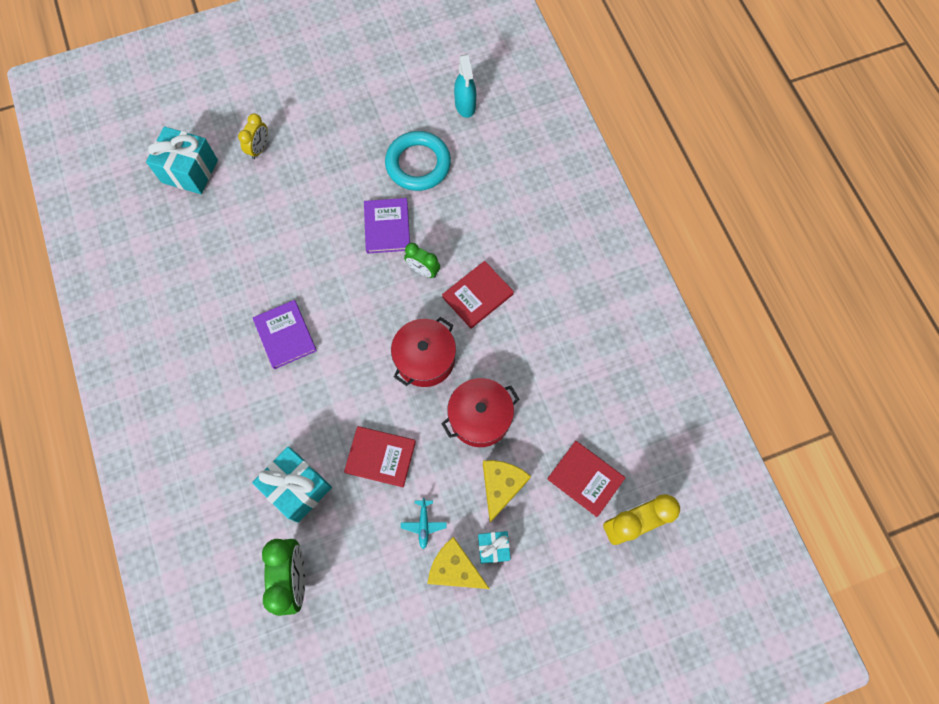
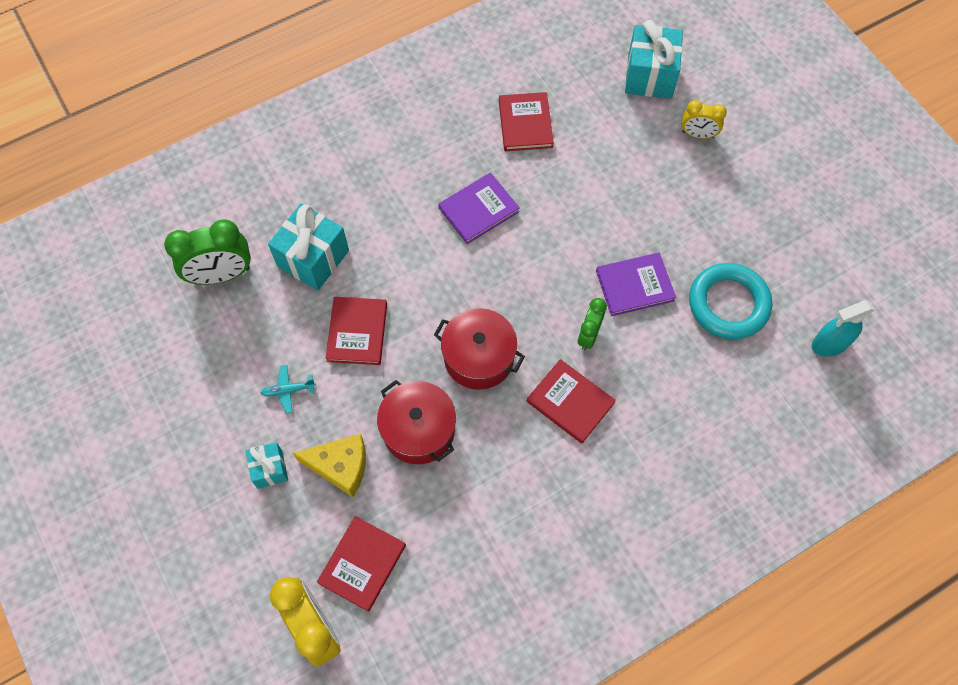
camera: 80 degrees right, 5 degrees down
yellow cheese [427,537,490,589] -> none
none -> red book [499,92,554,151]

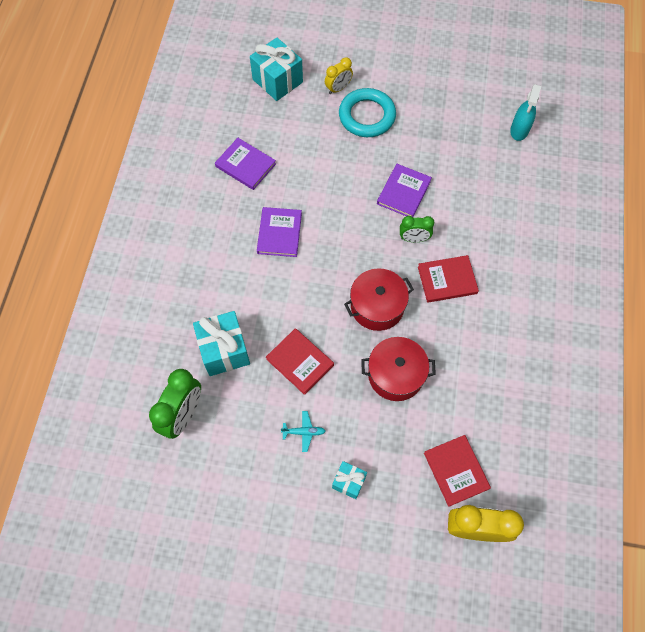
camera: 50 degrees left, 0 degrees up
turquoise plane [261,365,316,414] -> turquoise plane turned 120 degrees counterclockwise [281,411,326,452]
yellow cheese [293,434,366,497] -> none
red book [499,92,554,151] -> purple book [215,138,276,190]
green clock [578,298,607,350] -> green clock turned 60 degrees counterclockwise [400,216,434,242]
turquoise ring [689,263,772,339] -> turquoise ring moved to [339,88,396,137]

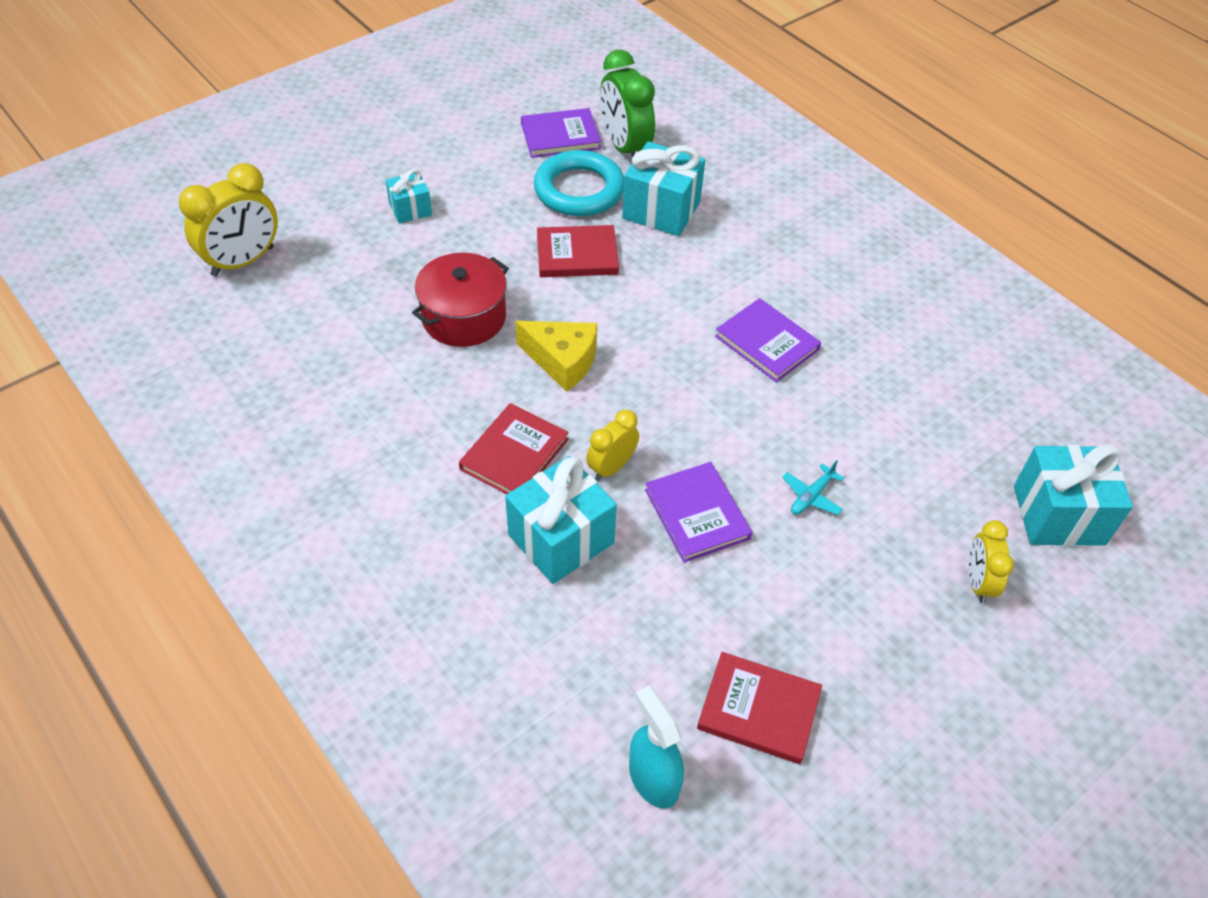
camera: 130 degrees right, 15 degrees down
purple book [215,138,276,190] -> purple book moved to [521,108,601,158]
turquoise plane [281,411,326,452] -> turquoise plane moved to [782,460,844,515]
turquoise ring [339,88,396,137] -> turquoise ring moved to [534,150,624,216]
red pot [344,268,414,331] -> yellow cheese [515,321,597,392]
green clock [400,216,434,242] -> yellow clock [586,410,639,481]
red book [424,435,491,507] -> red book moved to [697,652,822,764]
none -> turquoise gift [505,456,617,584]

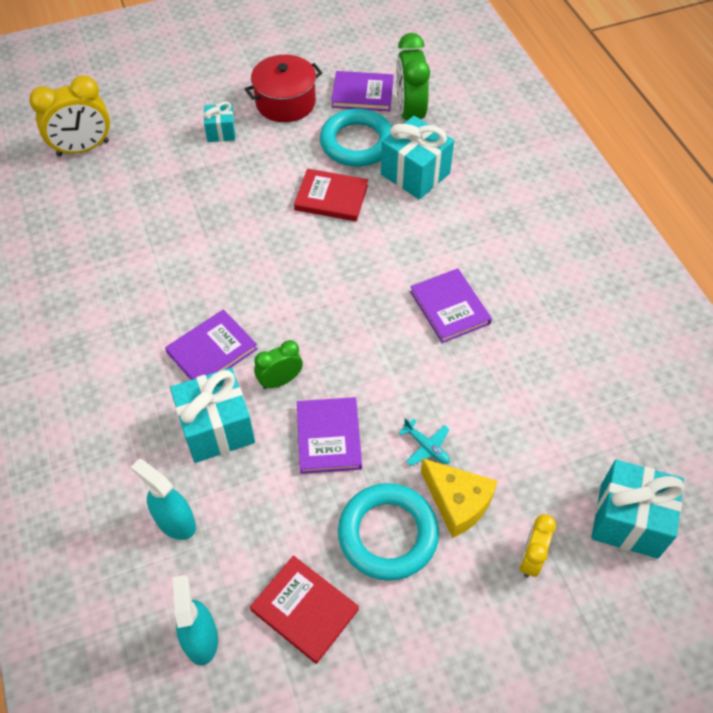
camera: 20 degrees right, 5 degrees up
red pot [412,253,509,347] -> red pot moved to [245,55,322,122]
red book [459,403,569,494] -> purple book [165,309,258,380]
yellow cheese [515,321,597,392] -> yellow cheese moved to [421,459,498,538]
yellow clock [586,410,639,481] -> green clock [254,340,303,389]
turquoise plane [782,460,844,515] -> turquoise plane turned 105 degrees counterclockwise [398,418,450,466]
none -> turquoise spray bottle [131,459,196,540]
none -> turquoise ring [338,483,439,581]

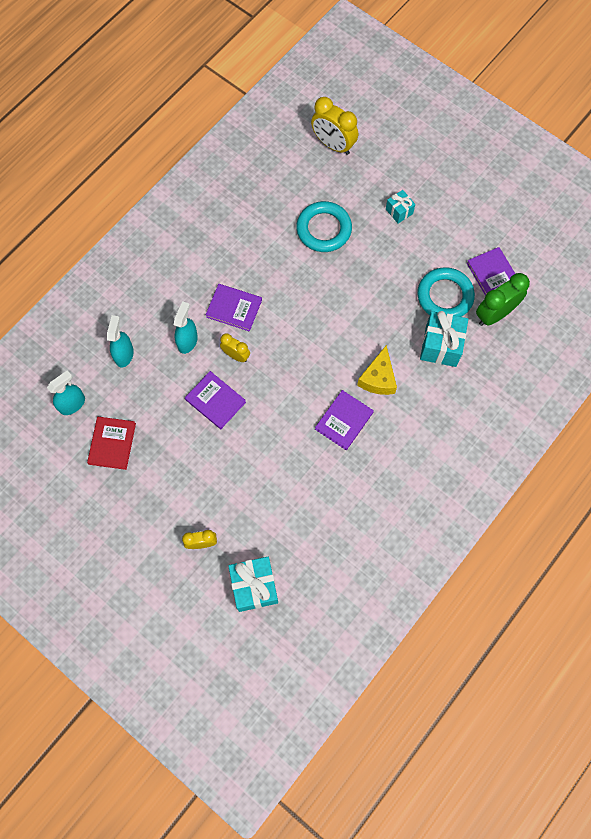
camera: 60 degrees right, 15 degrees up
turquoise gift [170,368,255,463] -> turquoise spray bottle [174,301,198,354]
red pot [245,55,322,122] -> none
green clock [254,340,303,389] -> yellow clock [220,334,250,362]
red book [294,169,368,221] -> none
purple book [297,397,362,474] -> purple book turned 75 degrees clockwise [185,371,246,429]
turquoise ring [338,483,439,581] -> turquoise ring moved to [296,201,352,252]
turquoise plane [398,418,450,466] -> none
yellow cheese [421,459,498,538] -> yellow cheese moved to [357,345,397,395]

